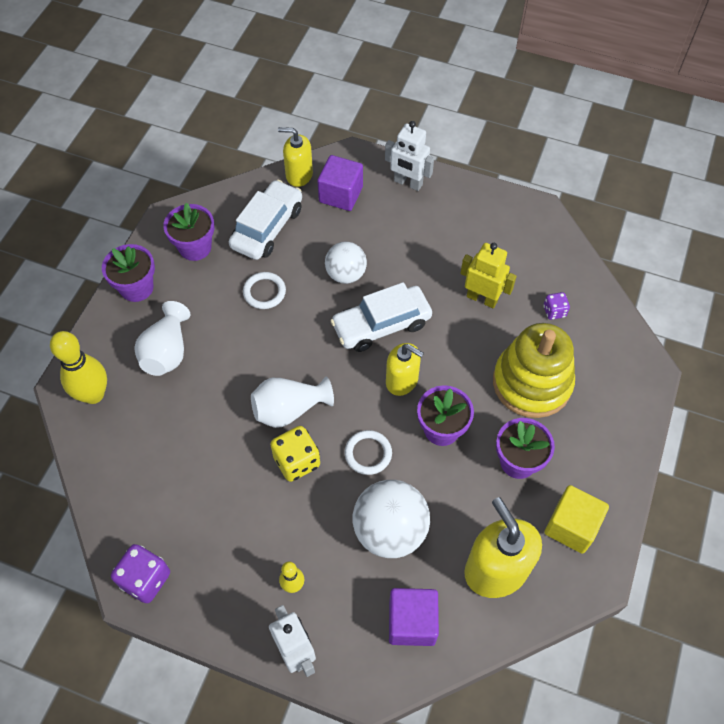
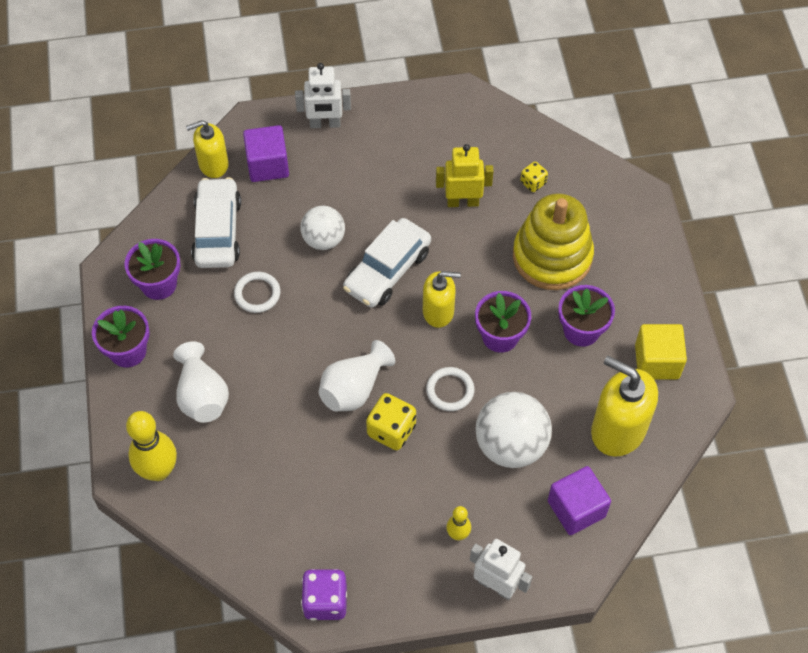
camera: 30 degrees left, 0 degrees up
purple dice [543,292,570,320] -> yellow dice [520,162,548,192]

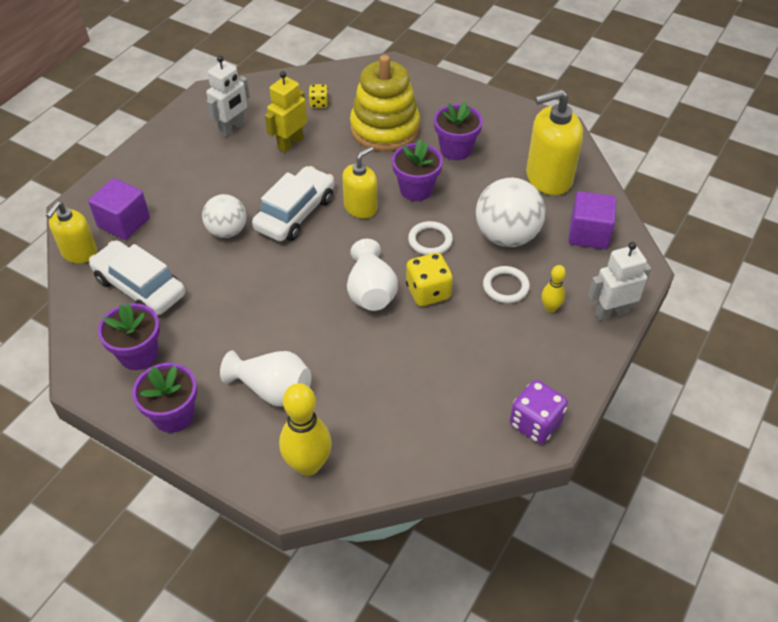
camera: 50 degrees left, 10 degrees down
white ring [234,272,280,313] -> white ring moved to [483,266,530,303]
white robot [295,63,351,128] -> white robot moved to [206,56,250,137]
white car [343,218,431,308] -> white car turned 135 degrees counterclockwise [252,166,334,241]
yellow cube [635,324,687,379] -> none

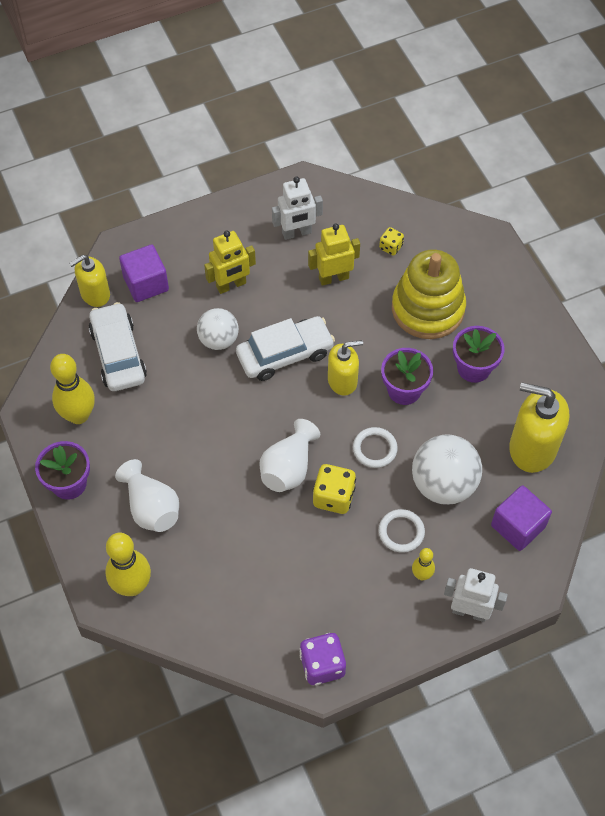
camera: 35 degrees right, 10 degrees up
purple flower pot [98,303,160,370] -> yellow bowling pin [50,354,95,424]
none -> yellow robot [204,231,256,294]

